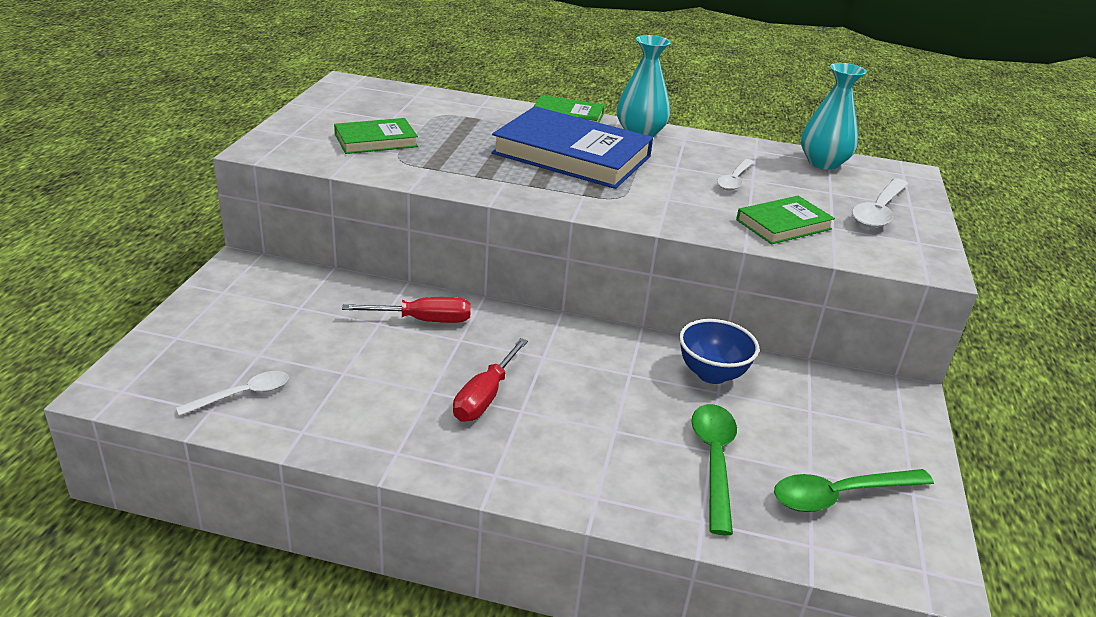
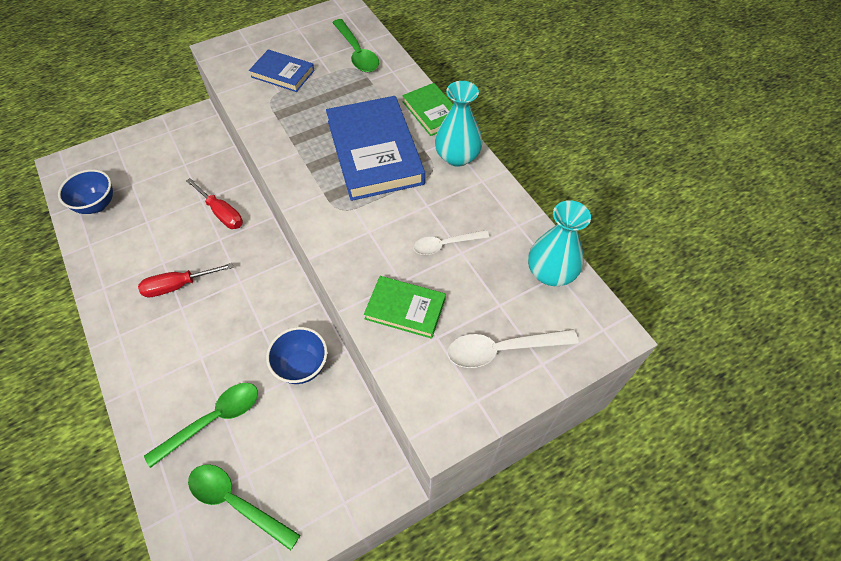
camera: 50 degrees right, 25 degrees up
white spoon [176,371,289,416] -> blue bowl [58,169,113,214]
green book [334,118,418,154] -> blue book [249,50,315,92]
none -> green spoon [332,19,379,72]

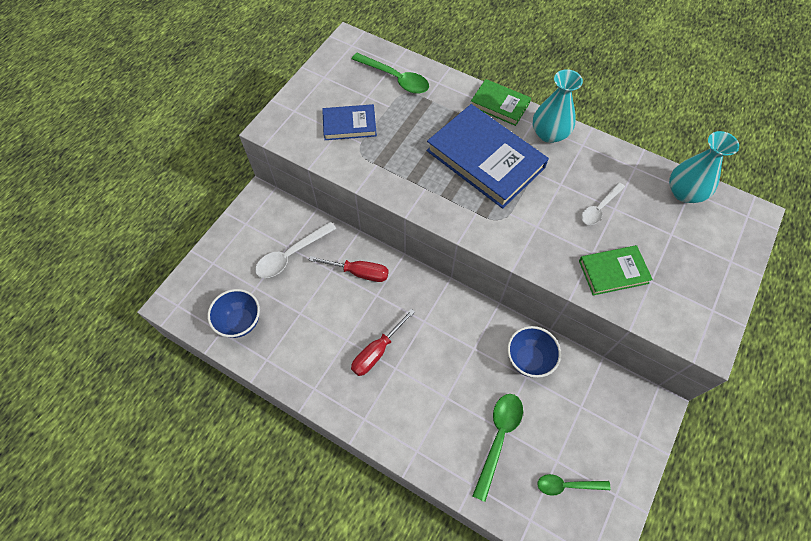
camera: 30 degrees left, 5 degrees up
green spoon [188,464,300,551] -> green spoon [537,474,611,496], size x0.66
white spoon [447,329,579,368] -> white spoon moved to [255,221,336,278]

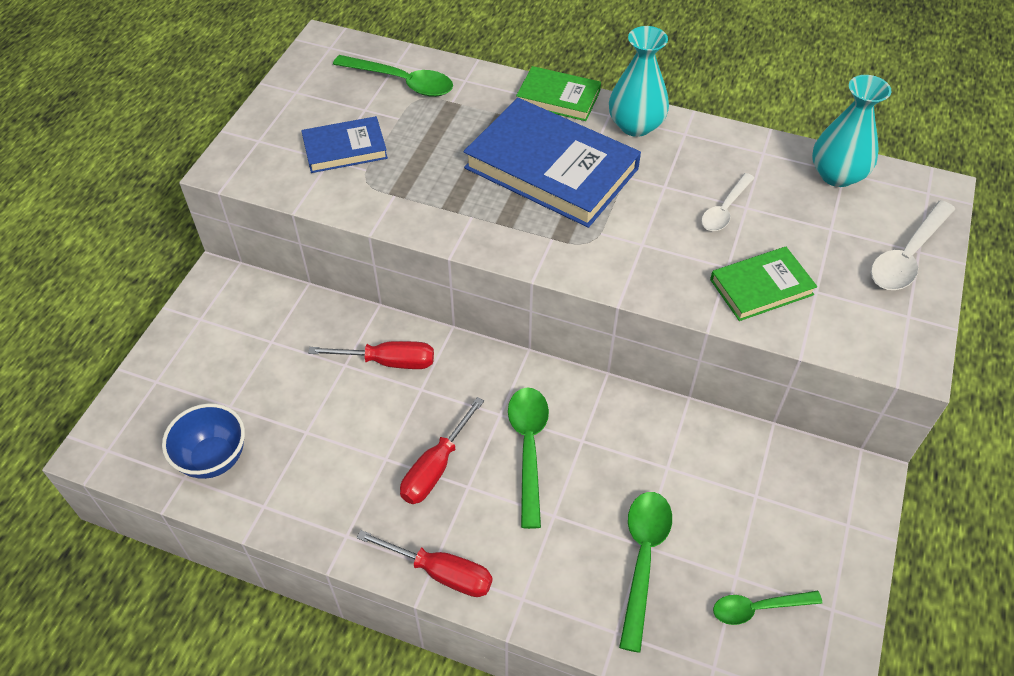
camera: 10 degrees left, 10 degrees down
white spoon [255,221,336,278] -> white spoon moved to [871,200,955,290]
blue bowl [507,326,561,378] -> none
none -> red screwdriver [357,530,493,597]
none -> green spoon [508,387,549,529]

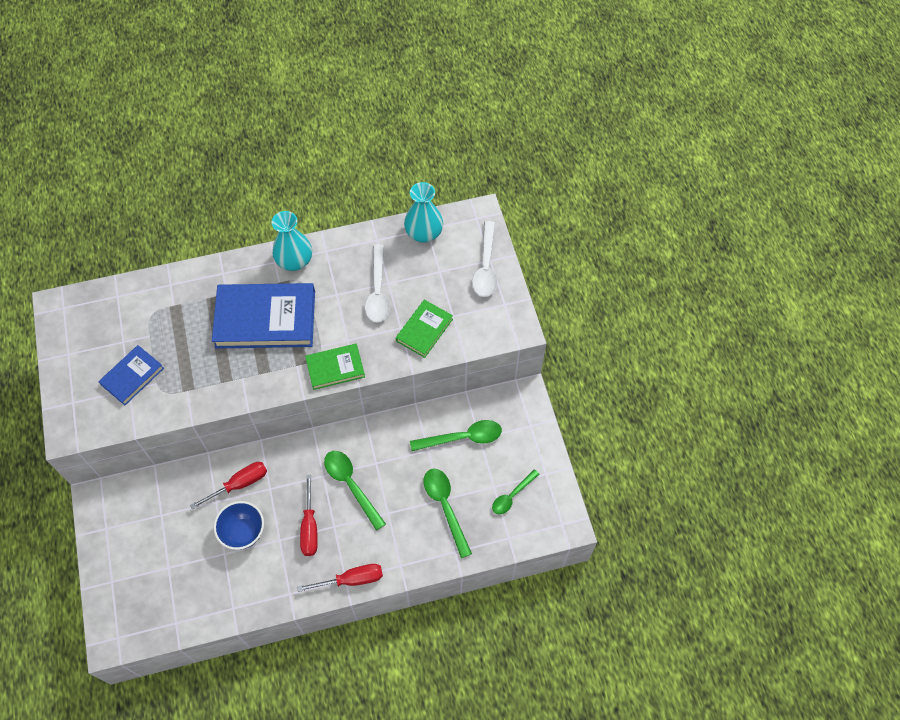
camera: 35 degrees left, 10 degrees up
blue bowl [162,403,245,479] -> blue bowl moved to [214,501,264,550]
green spoon [333,55,453,97] -> green spoon moved to [410,420,502,451]
green book [516,66,601,121] -> green book moved to [305,344,365,390]
white spoon [701,173,754,231] -> white spoon [365,244,390,323], size x1.53

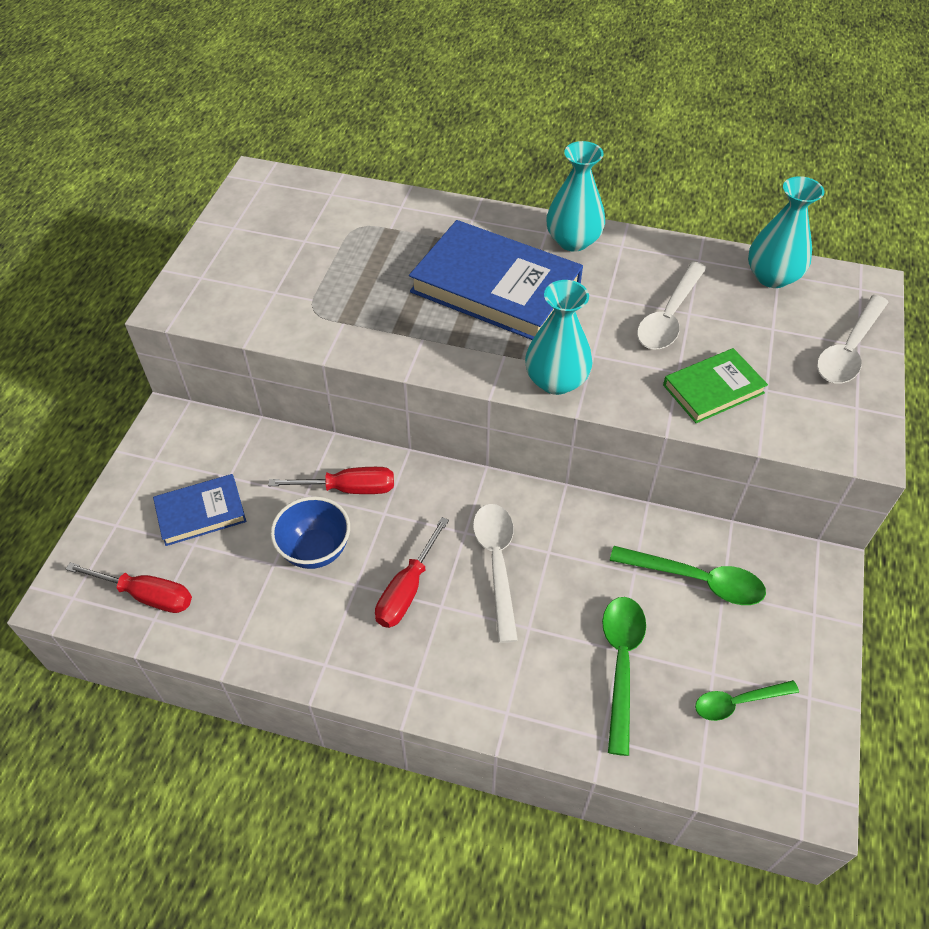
camera: 30 degrees right, 10 degrees down
blue book [98,345,164,405] -> blue book moved to [153,474,246,546]
red screwdriver [297,564,383,592] -> red screwdriver moved to [66,562,192,613]
green book [305,344,365,390] -> turquoise vase [525,280,592,395]
green spoon [324,451,386,531] -> white spoon [473,504,518,643]

